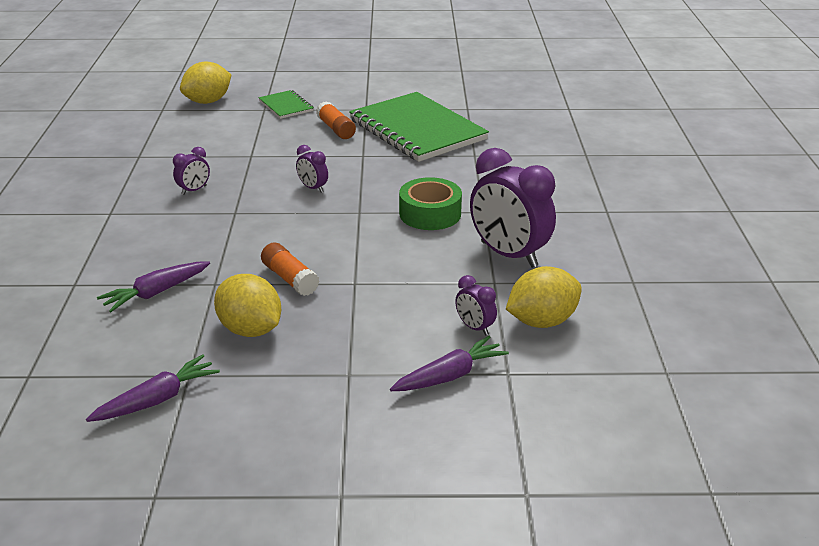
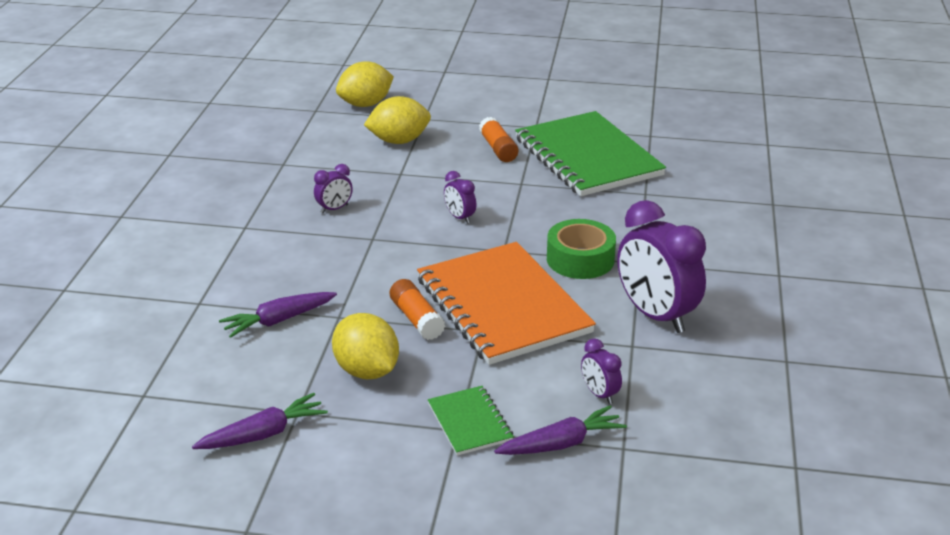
camera: 10 degrees right, 0 degrees up
green notebook [258,90,314,119] -> green notebook moved to [428,386,514,456]
yellow lemon [506,266,582,328] -> yellow lemon moved to [364,96,431,144]
none -> orange notebook [417,242,596,365]

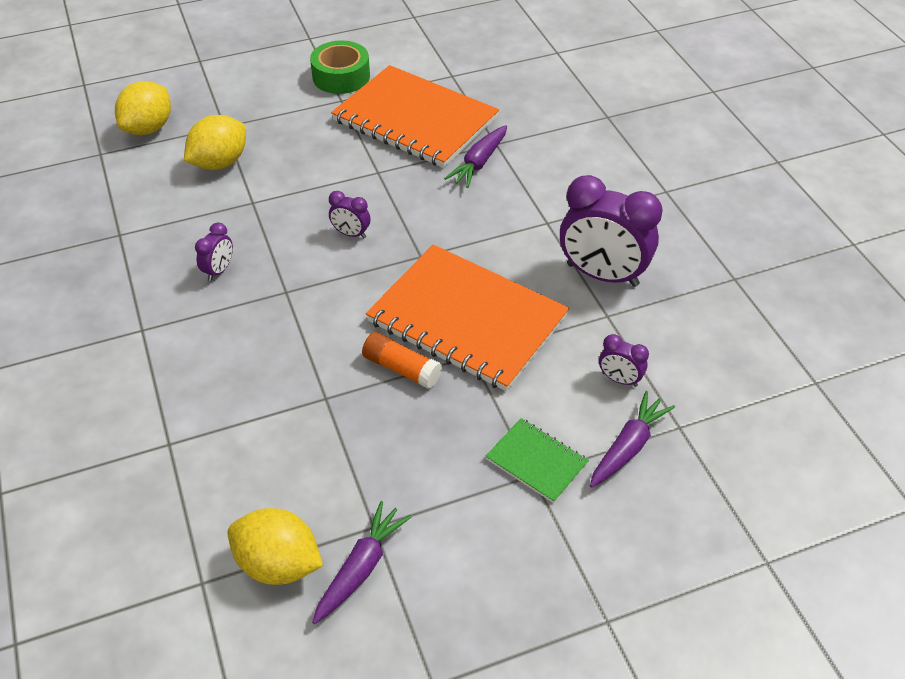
camera: 30 degrees left, 15 degrees up
purple carrot [219,292,337,338] -> purple carrot moved to [444,125,507,188]
yellow lemon [332,313,399,379] -> yellow lemon moved to [228,508,323,585]
orange glue stick [479,117,518,162] -> none
green notebook [515,111,666,196] -> orange notebook [331,65,499,168]
green tape [547,219,616,279] -> green tape moved to [310,40,370,94]

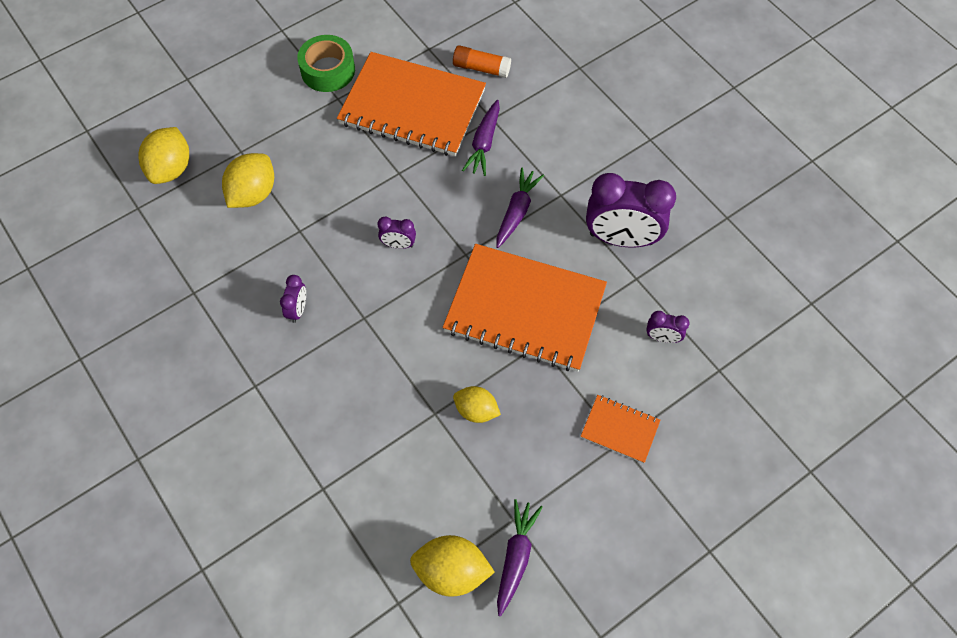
camera: 15 degrees left, 15 degrees up
orange glue stick [362,332,442,389] -> orange glue stick moved to [453,45,511,78]
green notebook [486,418,589,503] -> orange notebook [581,395,660,463]
purple carrot [590,391,675,488] -> purple carrot moved to [496,167,544,248]
none -> yellow lemon [453,386,501,423]

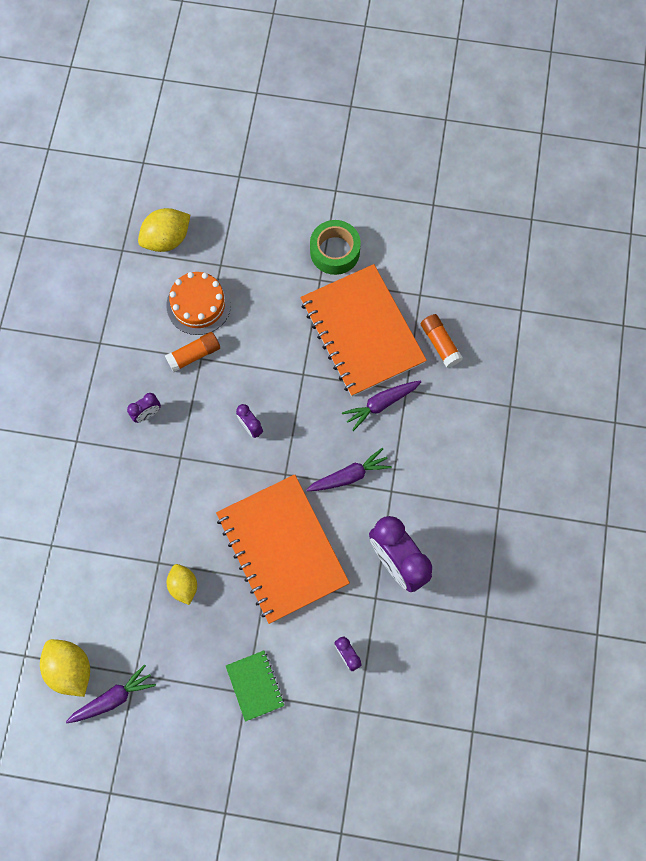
camera: 45 degrees right, 10 degrees up
yellow lemon [222,153,274,208] -> orange cake [166,272,231,335]
orange notebook [581,395,660,463] -> green notebook [226,651,284,722]
none -> orange glue stick [165,332,220,372]

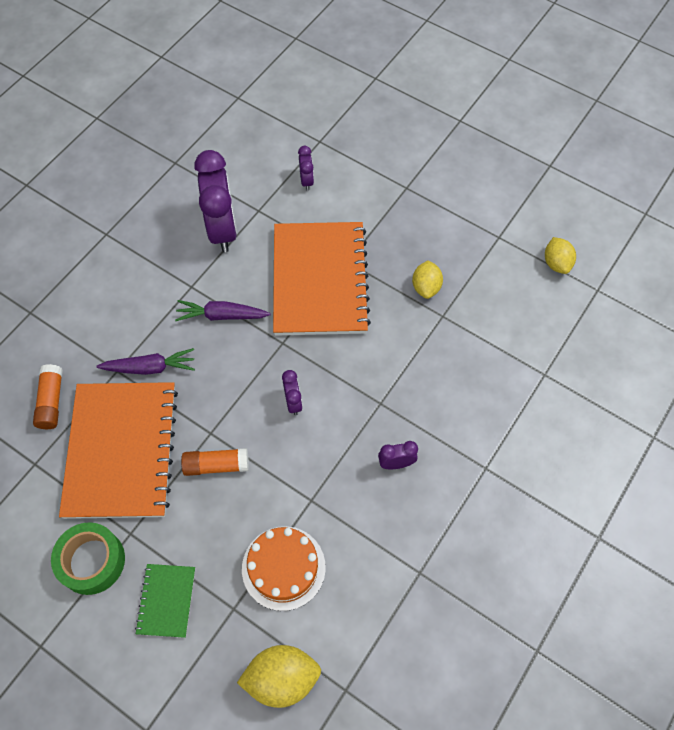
camera: 155 degrees left, 10 degrees down
yellow lemon [40,639,90,697] -> yellow lemon [545,237,576,274], size x0.66
purple carrot [66,664,156,723] -> none
orange glue stick [165,332,220,372] -> orange glue stick moved to [181,448,249,476]
green notebook [226,651,284,722] -> green notebook moved to [135,564,195,638]

